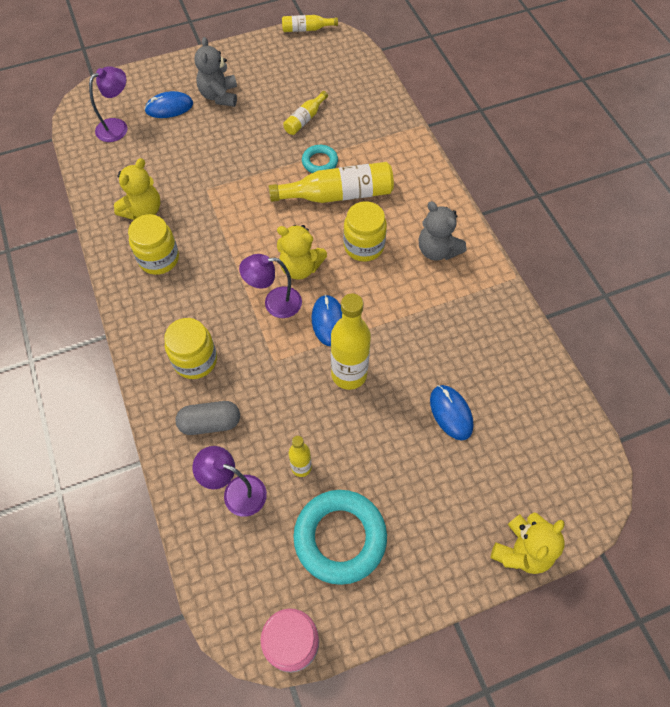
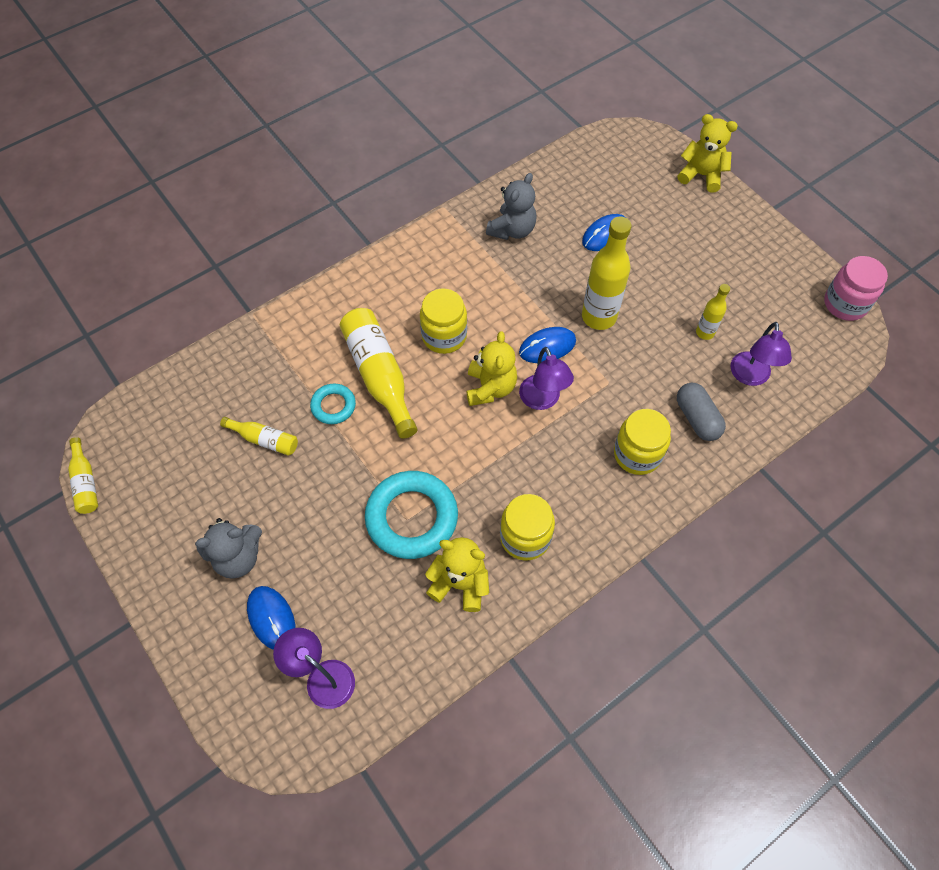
camera: 105 degrees left, 0 degrees up
turquoise ring [293,490,387,585] -> turquoise ring moved to [365,471,458,559]
grey teddy bear [419,201,467,261] -> grey teddy bear moved to [486,173,537,240]

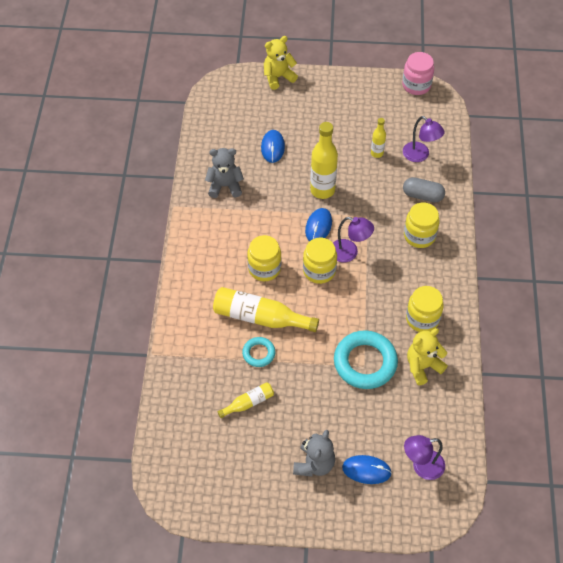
camera: 50 degrees left, 5 degrees down
yellow bottle [68,437,98,514] -> none
yellow teddy bear [467,331,517,406] -> yellow jar [303,238,337,284]
grey teddy bear [486,173,537,240] -> grey teddy bear turned 75 degrees counterclockwise [205,148,244,198]

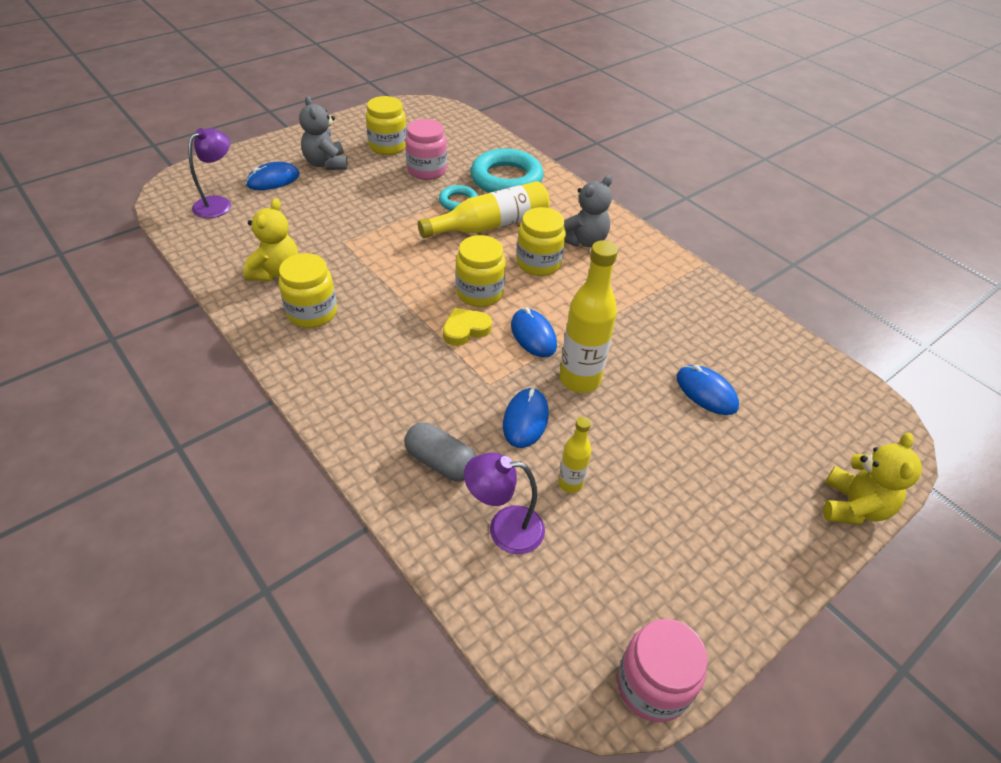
camera: 135 degrees right, 10 degrees down
grey teddy bear [205,148,244,198] -> grey teddy bear moved to [564,175,612,247]
yellow bottle [217,382,274,418] -> pink jar [405,119,447,180]
purple lamp [333,217,374,263] -> yellow heart [443,308,492,346]
turquoise ring [334,330,398,389] -> turquoise ring moved to [471,149,544,193]
grey capsule [403,177,445,203] -> grey capsule turned 60 degrees clockwise [405,423,476,482]
yellow jar [404,202,440,248] -> yellow jar moved to [366,96,407,155]
none -> blue mouse [503,388,549,448]

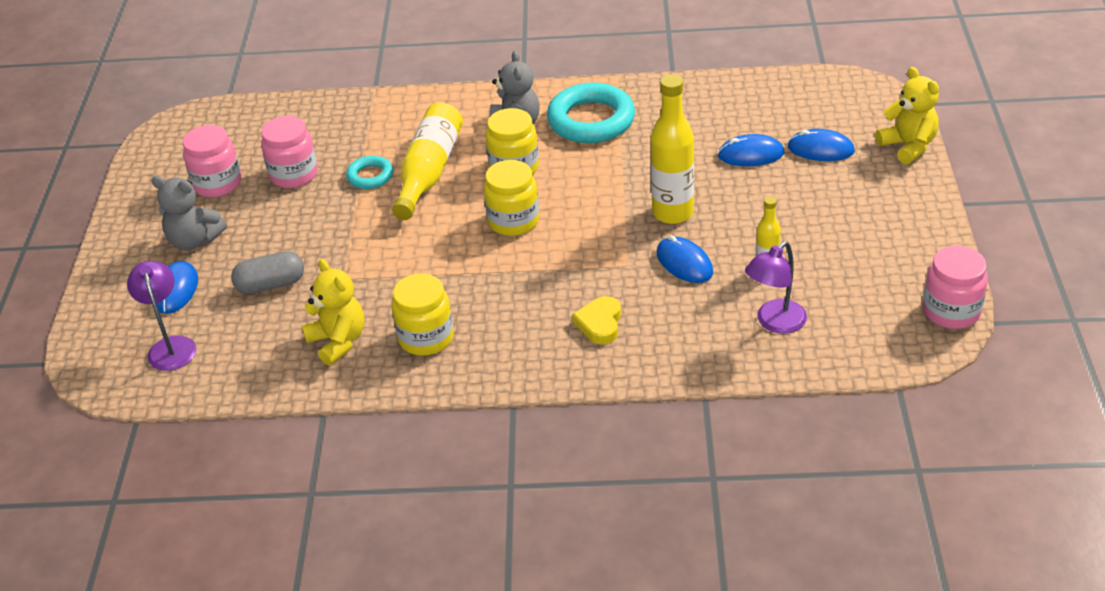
camera: 45 degrees left, 5 degrees down
yellow jar [366,96,407,155] -> pink jar [183,125,241,198]
grey capsule [405,423,476,482] -> grey capsule moved to [231,251,304,294]
yellow heart [443,308,492,346] -> yellow heart moved to [572,296,621,344]
turquoise ring [471,149,544,193] -> turquoise ring moved to [547,83,635,143]
blue mouse [511,307,557,357] -> blue mouse moved to [787,129,855,161]

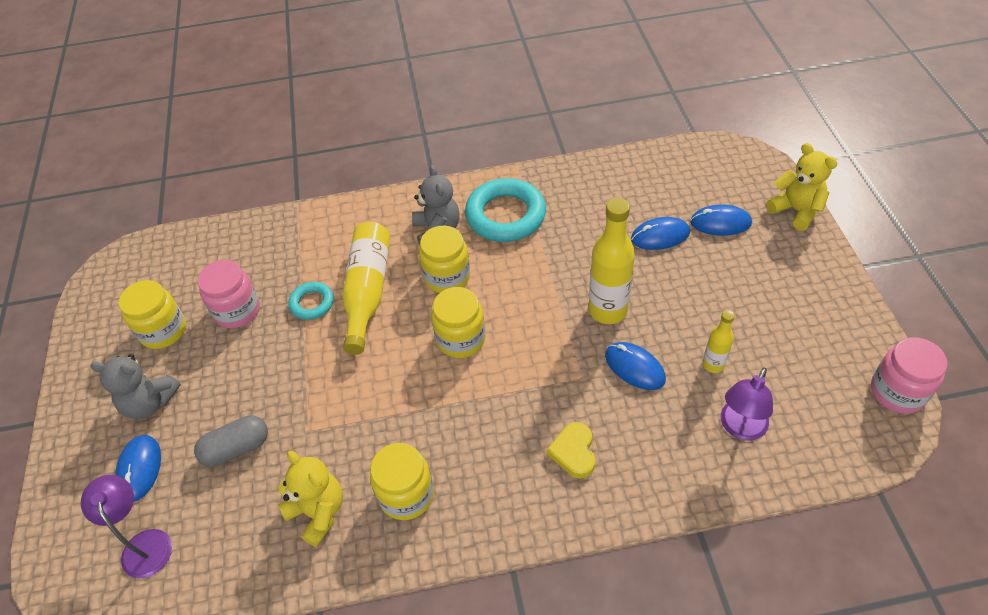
camera: 10 degrees left, 10 degrees up
pink jar [183,125,241,198] -> yellow jar [119,280,186,349]

